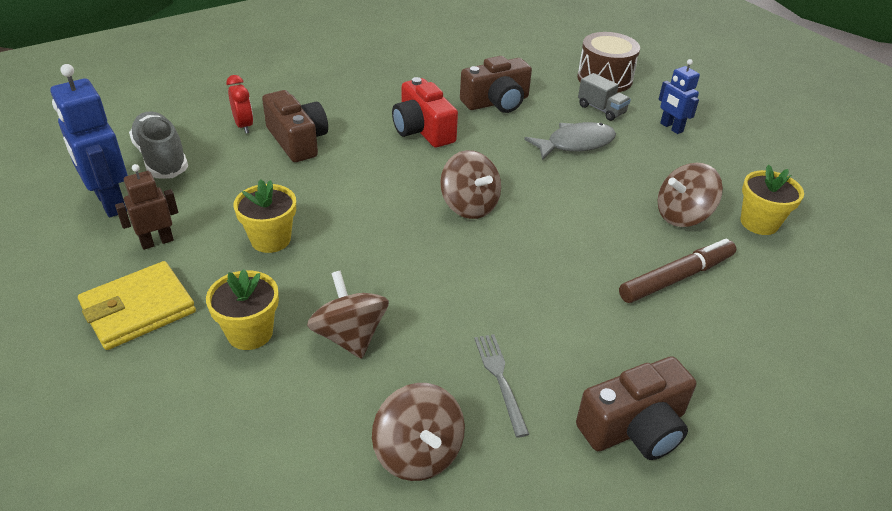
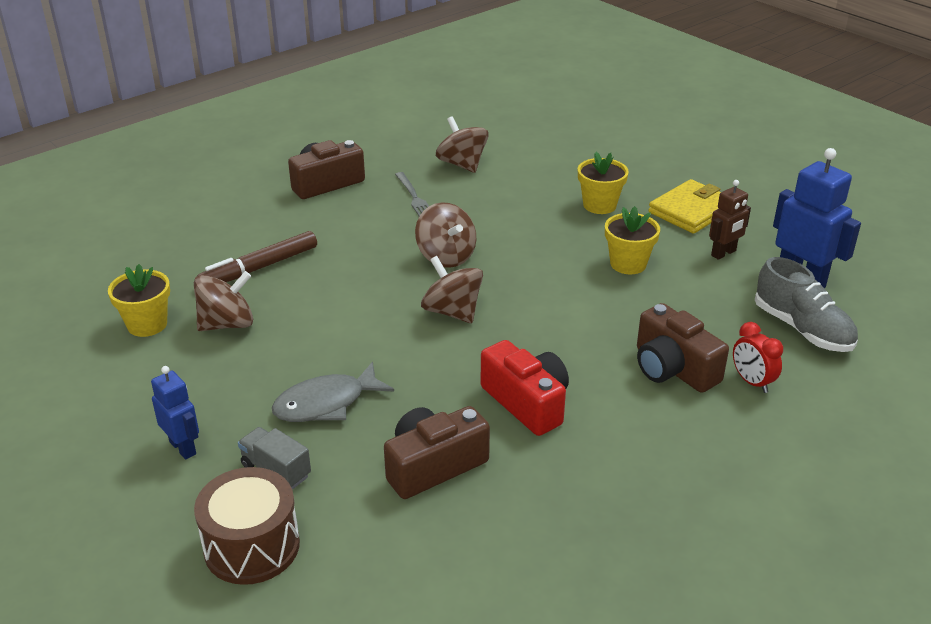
camera: 175 degrees right, 5 degrees down
brown spinning top [307,271,389,359] -> brown spinning top moved to [415,202,476,268]

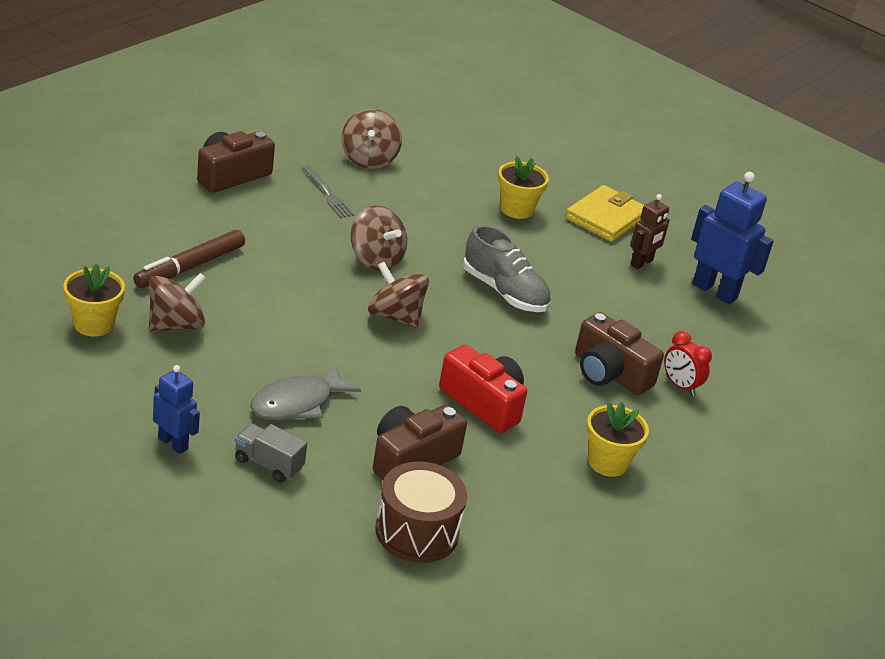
camera: 15 degrees left, 0 degrees up
brown drum [194,467,300,585] -> brown drum moved to [376,462,467,563]
brown spinning top [436,116,489,173] -> brown spinning top turned 135 degrees counterclockwise [341,109,402,169]
yellow flower pot [605,206,660,274] -> yellow flower pot moved to [586,402,649,477]
grey shoe [755,257,858,352] -> grey shoe moved to [463,225,551,312]

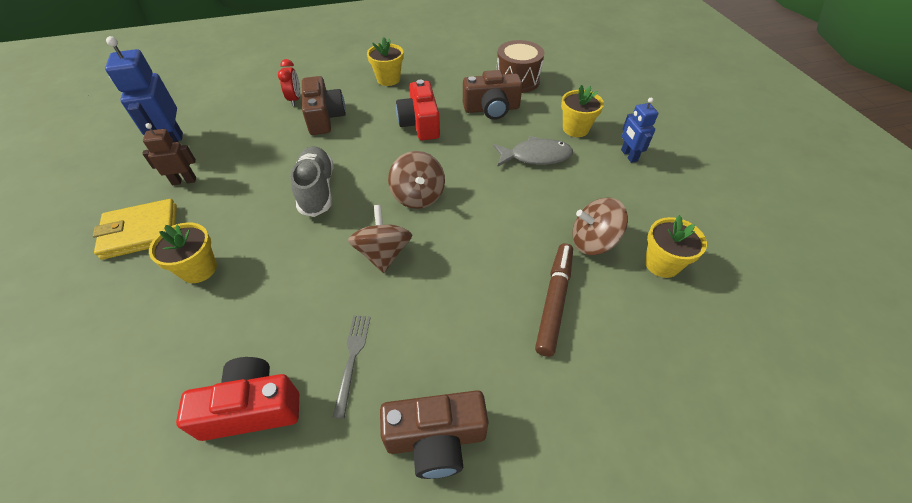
camera: 140 degrees left, 15 degrees up
brown marker [133,230,245,288] -> brown marker turned 60 degrees counterclockwise [535,243,573,357]
grey truck [235,423,307,482] -> yellow flower pot [561,85,604,137]
brown spinning top [341,109,402,169] -> red camera [176,357,299,441]

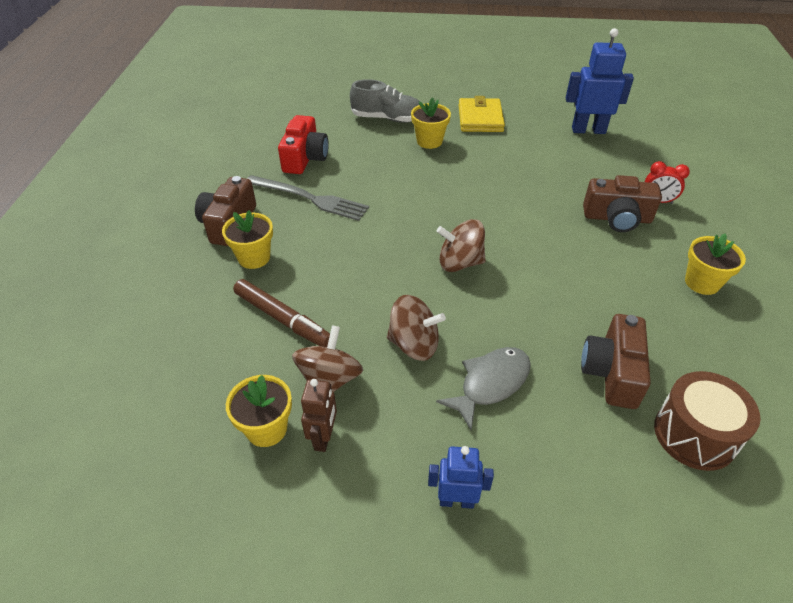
camera: 110 degrees right, 5 degrees down
brown robot [142,123,196,185] -> brown robot moved to [301,379,337,452]
grey shoe [290,146,333,217] -> grey shoe moved to [350,79,420,123]
grey fork [332,315,371,419] -> grey fork [247,175,369,221], size x1.70
brown spinning top [348,205,412,273] -> brown spinning top moved to [387,295,446,361]
red camera [396,80,440,141] -> none
grey fish [493,136,573,166] -> grey fish turned 150 degrees counterclockwise [436,347,531,430]
yellow flower pot [561,85,604,137] -> yellow flower pot moved to [222,210,273,269]

